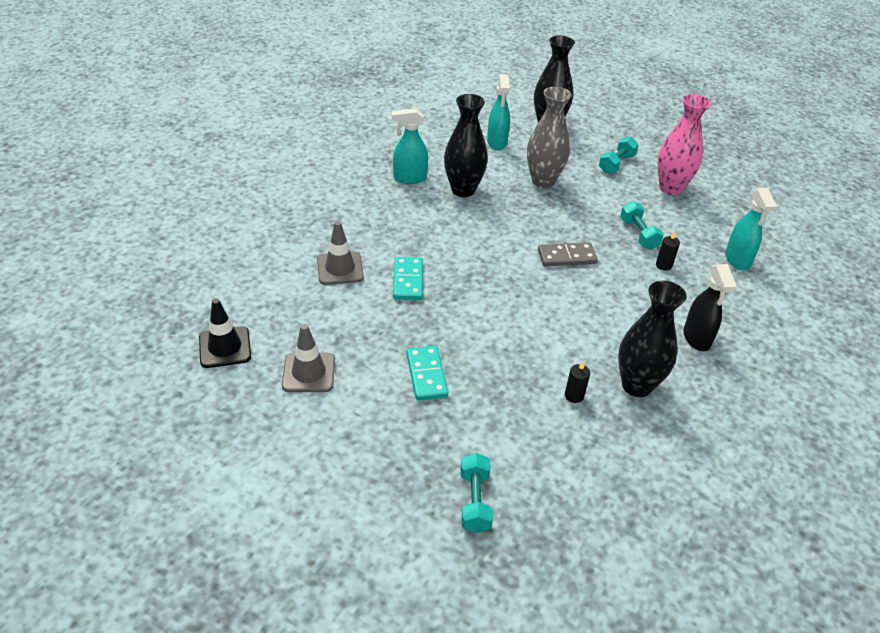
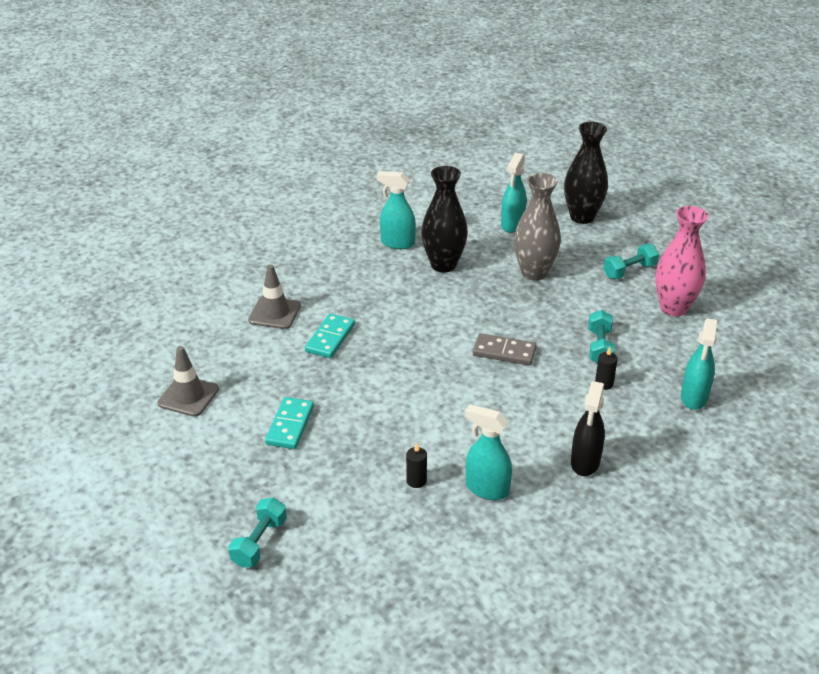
camera: 25 degrees right, 5 degrees down
black traffic cone [199,298,251,368] -> none
black vase [618,281,687,397] -> turquoise spray bottle [465,404,512,500]

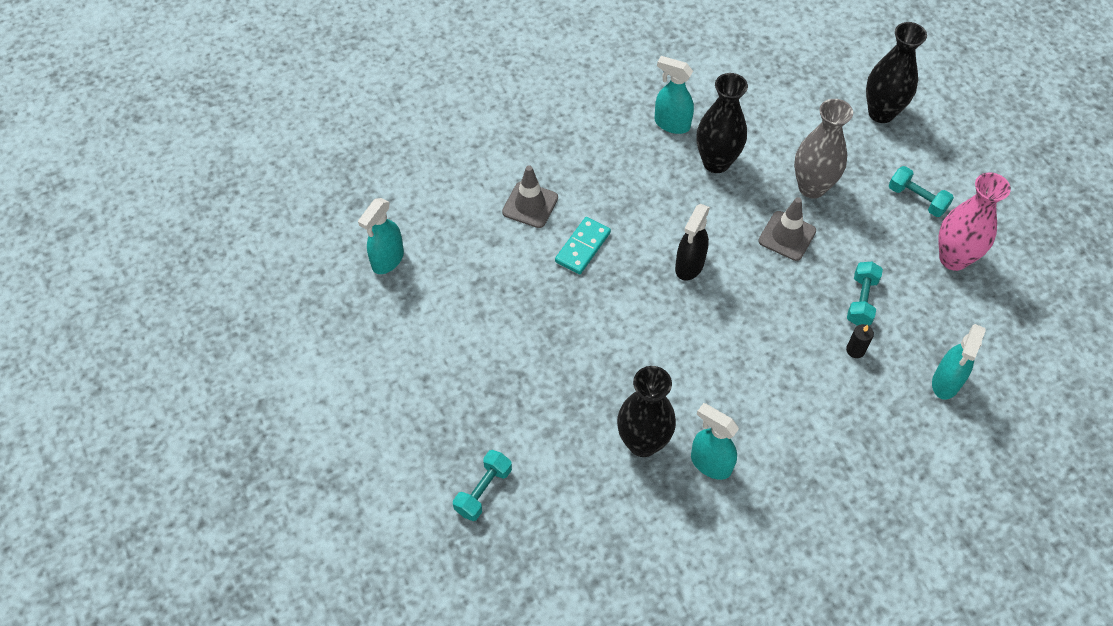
camera: 10 degrees right, 20 degrees up
grey traffic cone [157,346,219,417] -> grey traffic cone moved to [758,197,816,261]
turquoise domino [265,397,314,449] -> none
black candle [406,443,427,488] -> black vase [617,366,676,457]
grey domino [473,333,537,365] -> none
turquoise spray bottle [501,153,526,233] -> turquoise spray bottle moved to [358,198,404,274]
black spray bottle [571,381,605,476] -> black spray bottle moved to [675,204,710,281]
turquoise dumbbell [603,244,659,279] -> turquoise dumbbell turned 60 degrees clockwise [889,166,954,217]

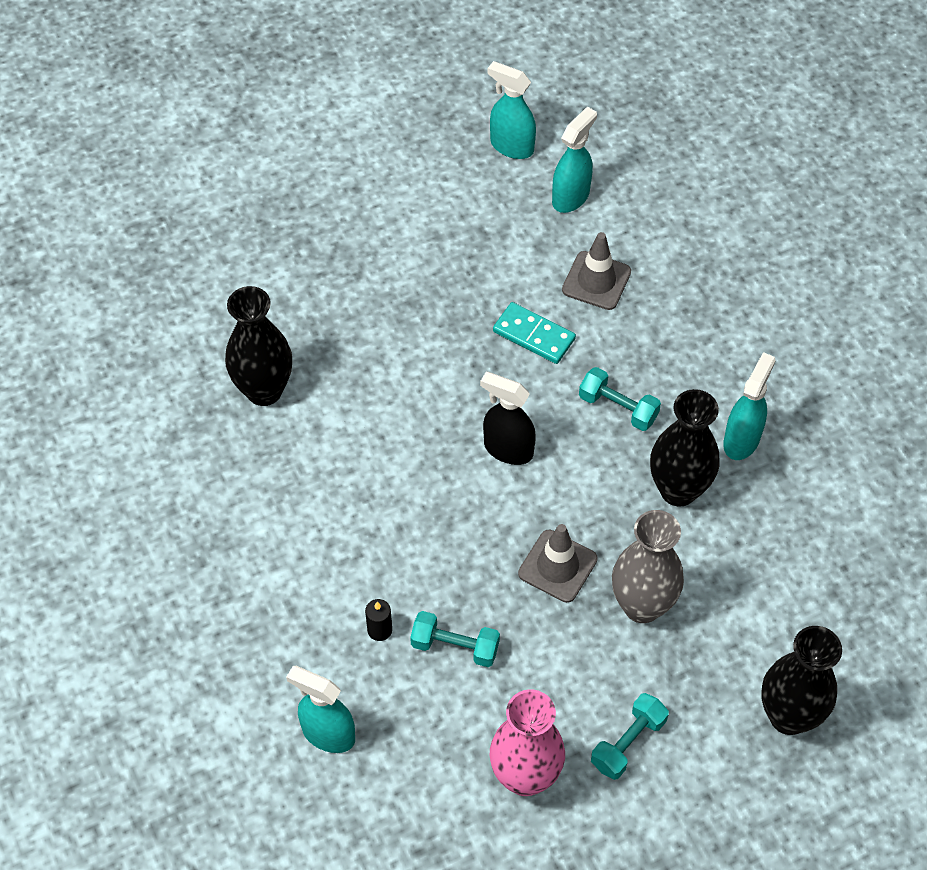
camera: 90 degrees right, 0 degrees up
turquoise dumbbell [453,450,512,521] -> turquoise dumbbell moved to [579,367,661,431]
turquoise spray bottle [691,403,739,480] -> turquoise spray bottle moved to [552,107,597,213]

